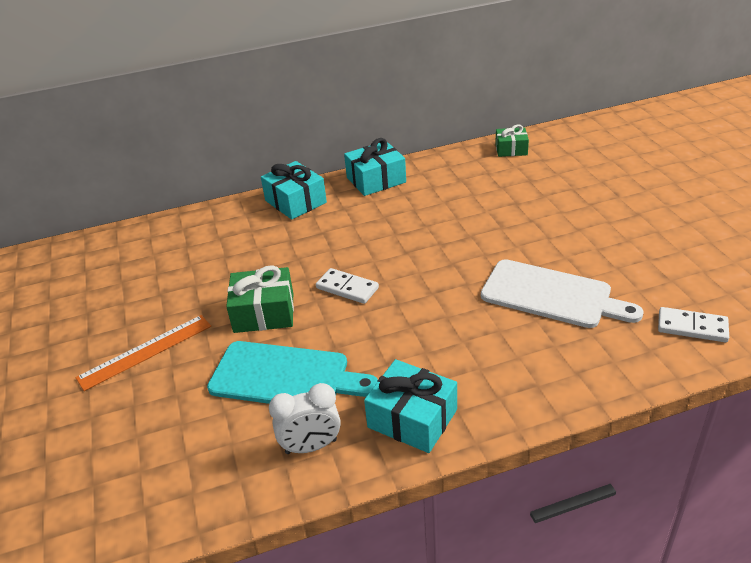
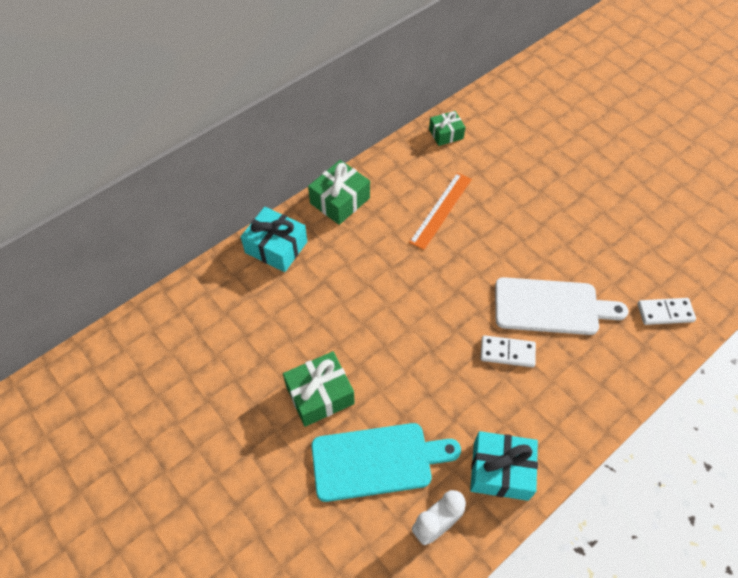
camera: 25 degrees left, 20 degrees up
orange ruler [76,315,211,391] -> orange ruler moved to [409,173,472,250]
white domino [316,268,379,304] -> white domino moved to [480,335,536,367]
turquoise gift [344,138,406,196] -> green gift [308,160,370,225]

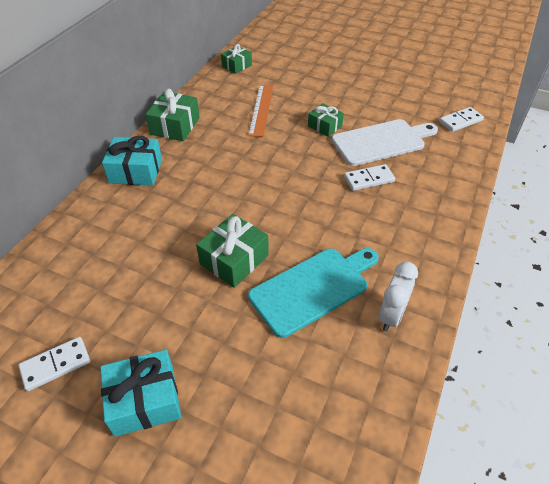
camera: 25 degrees left, 10 degrees down
turquoise gift [470,431,538,501] -> turquoise gift moved to [100,350,181,437]
none -> white domino [18,337,90,391]
none -> green gift [308,103,344,137]

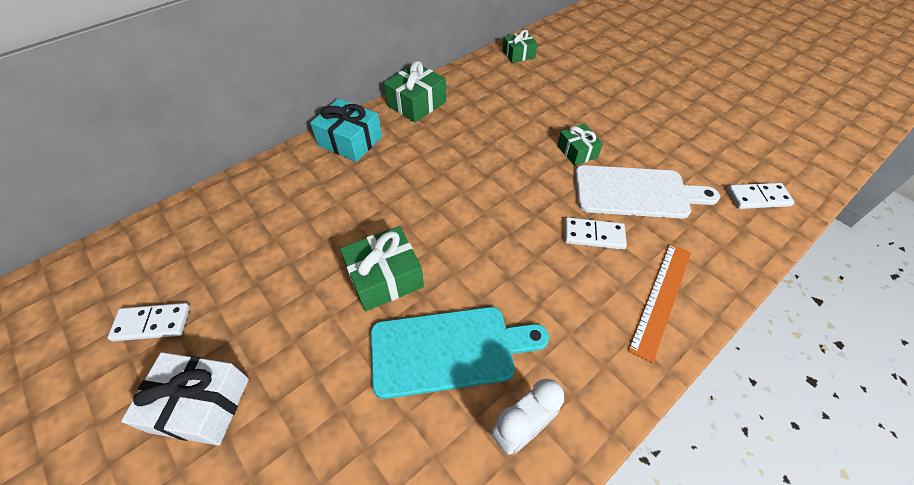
camera: 25 degrees right, 5 degrees up
turquoise gift [100,350,181,437] -> white gift [121,352,249,446]
orange ruler [248,85,273,137] -> orange ruler moved to [628,244,691,363]

